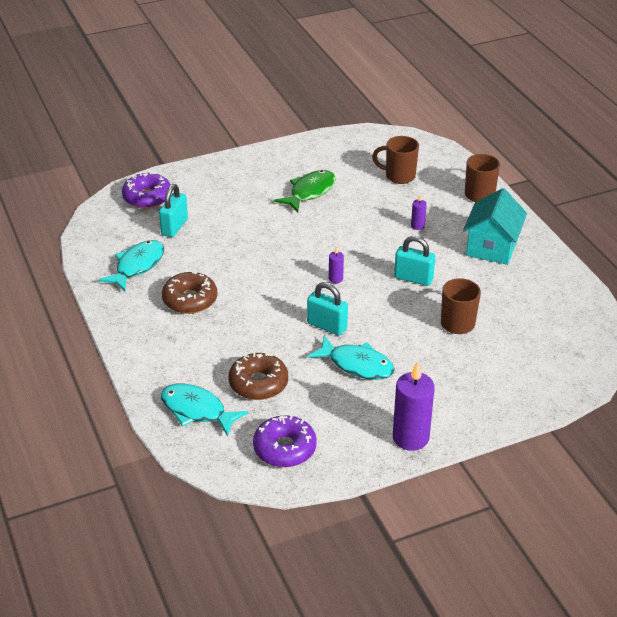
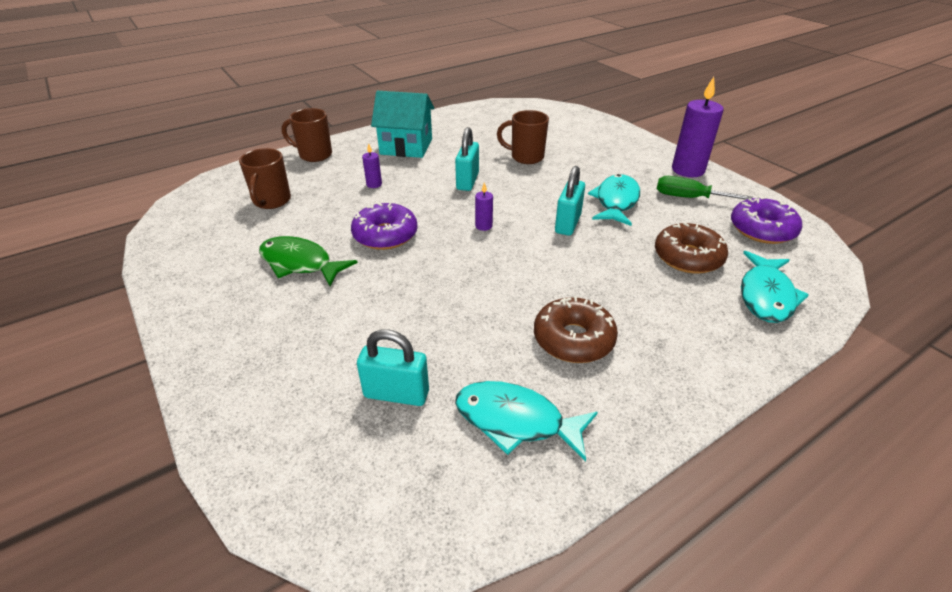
camera: 100 degrees left, 0 degrees up
purple donut [122,171,171,209] -> purple donut moved to [351,203,418,250]
none -> green screwdriver [657,176,753,200]

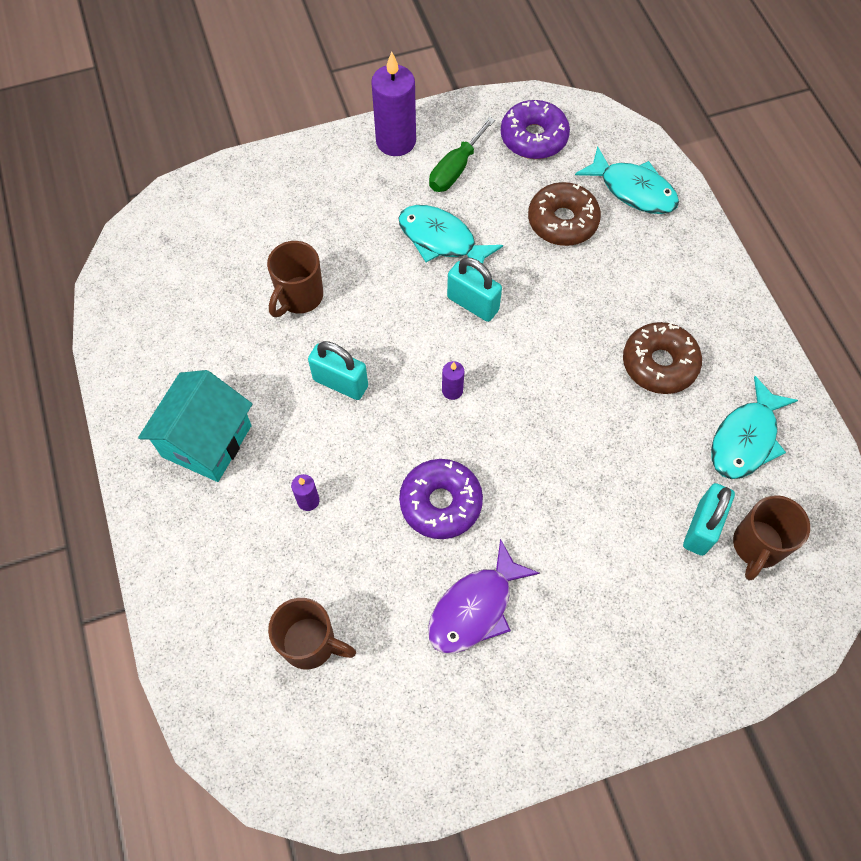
camera: 75 degrees left, 25 degrees up
green fish [259,236,358,286] -> purple fish [428,539,540,654]
brown mug [282,108,332,162] -> brown mug moved to [733,495,810,580]

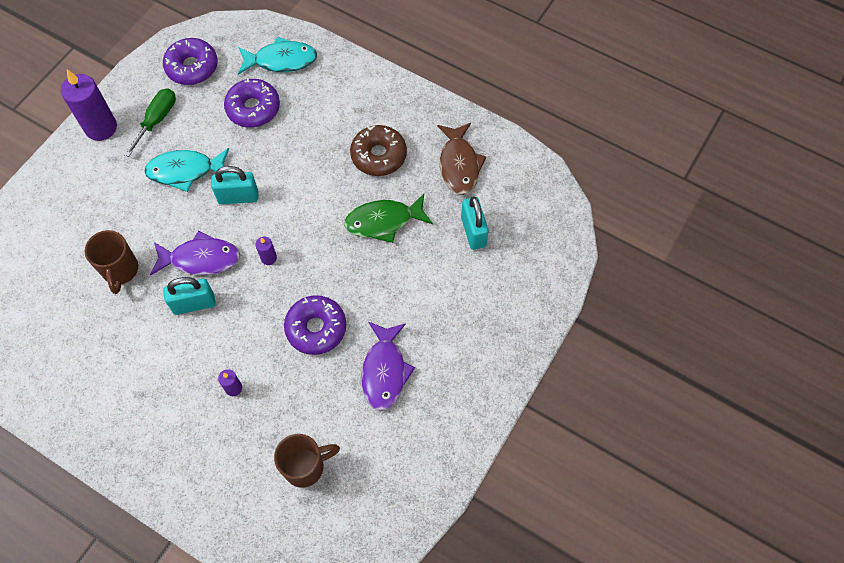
camera: 40 degrees left, 0 degrees up
turquoise house [138,370,252,482] -> none
green screwdriver [429,117,495,192] -> green screwdriver turned 150 degrees counterclockwise [124,88,176,157]
brown donut [528,182,601,246] -> purple donut [224,78,280,128]
turquoise fish [711,376,798,479] -> brown fish [437,123,486,195]
brown mug [733,495,810,580] -> none
none -> purple fish [150,231,240,275]
none -> green fish [344,194,433,243]

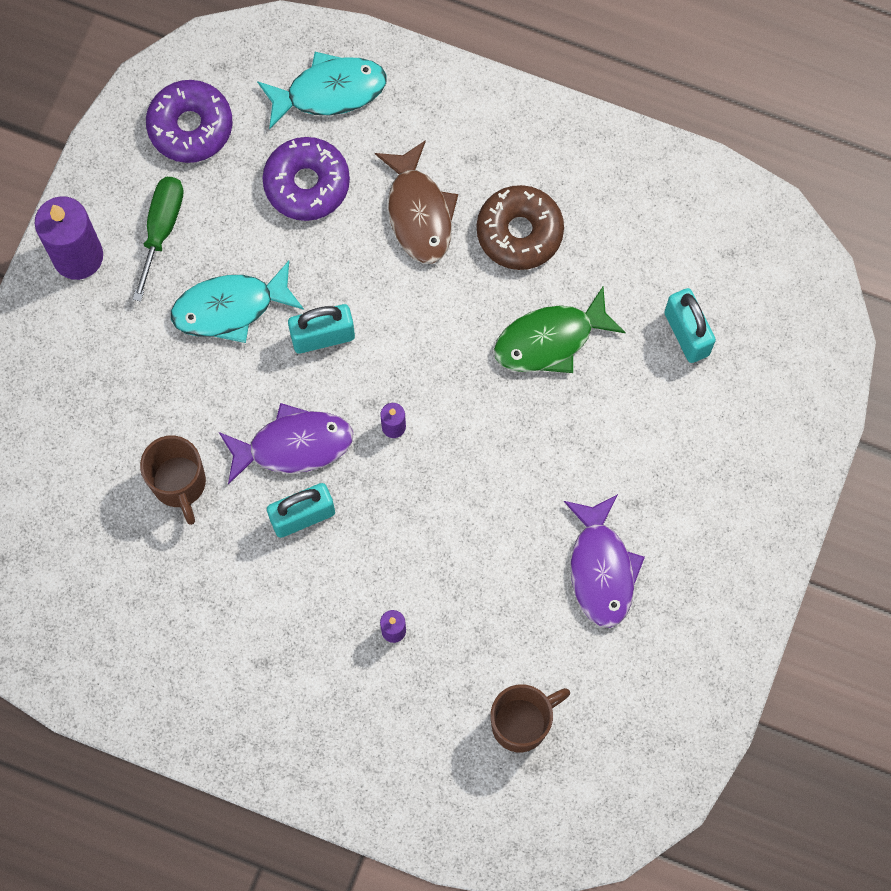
camera: 10 degrees left, 10 degrees up
purple donut [284,295,346,355] -> none
brown fish [437,123,486,195] -> brown fish moved to [375,140,458,264]

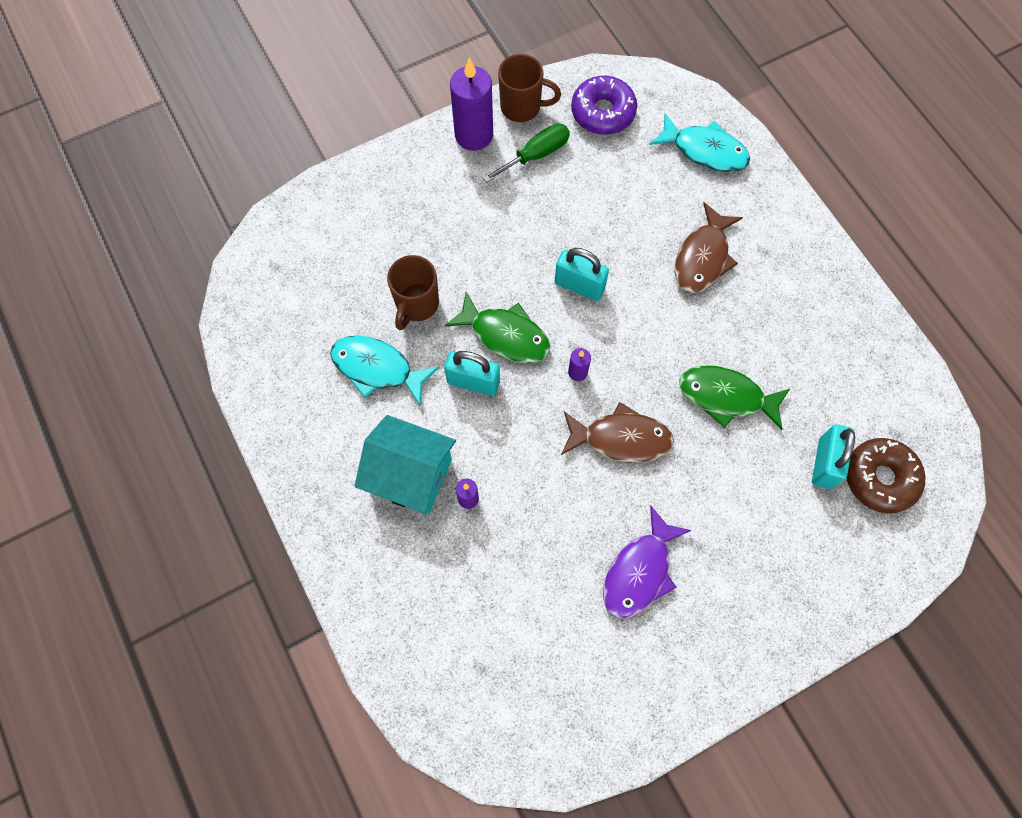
camera: 40 degrees right, 5 degrees down
turquoise fish [171,261,304,343] -> turquoise fish moved to [330,335,439,405]
purple fish [219,403,353,485] -> green fish [444,292,550,363]
purple donut [262,137,350,221] -> none
brown donut [477,185,564,270] -> brown donut moved to [847,438,925,513]
brown mug [491,684,570,752] -> brown mug moved to [498,54,561,122]
none -> turquoise house [354,415,456,515]
none -> brown fish [561,402,674,463]

